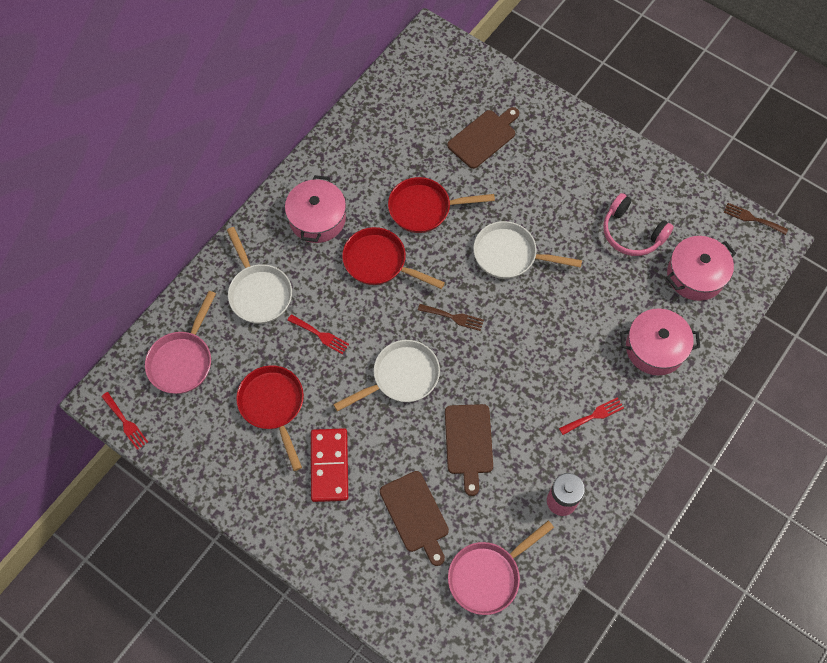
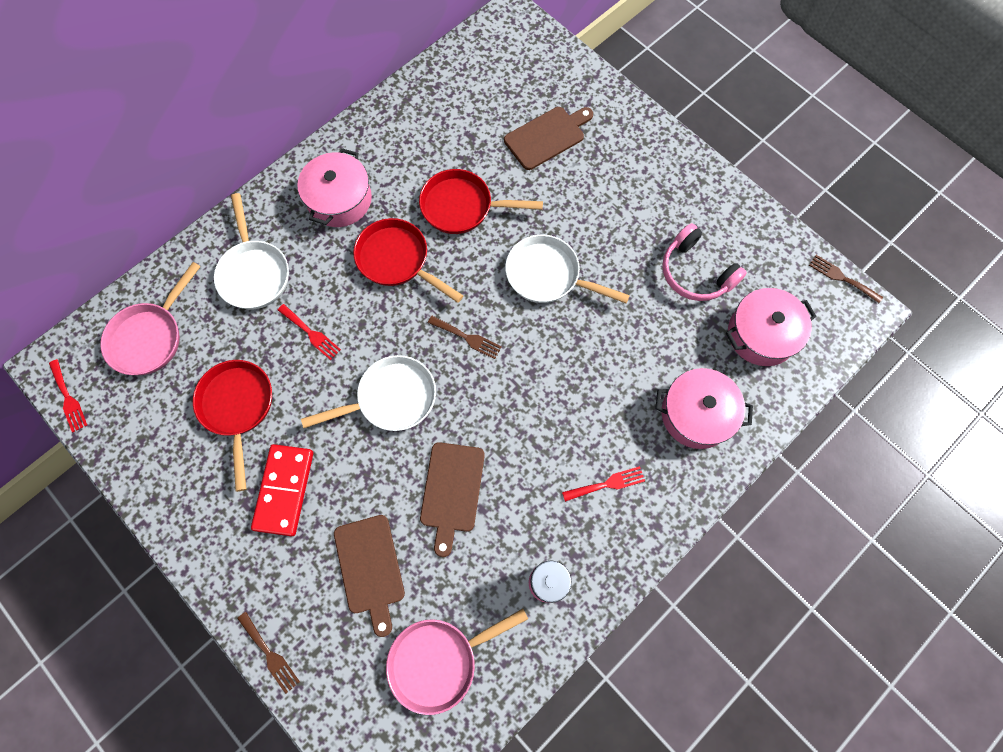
camera: 10 degrees right, 5 degrees up
none -> brown fork [237,612,300,694]

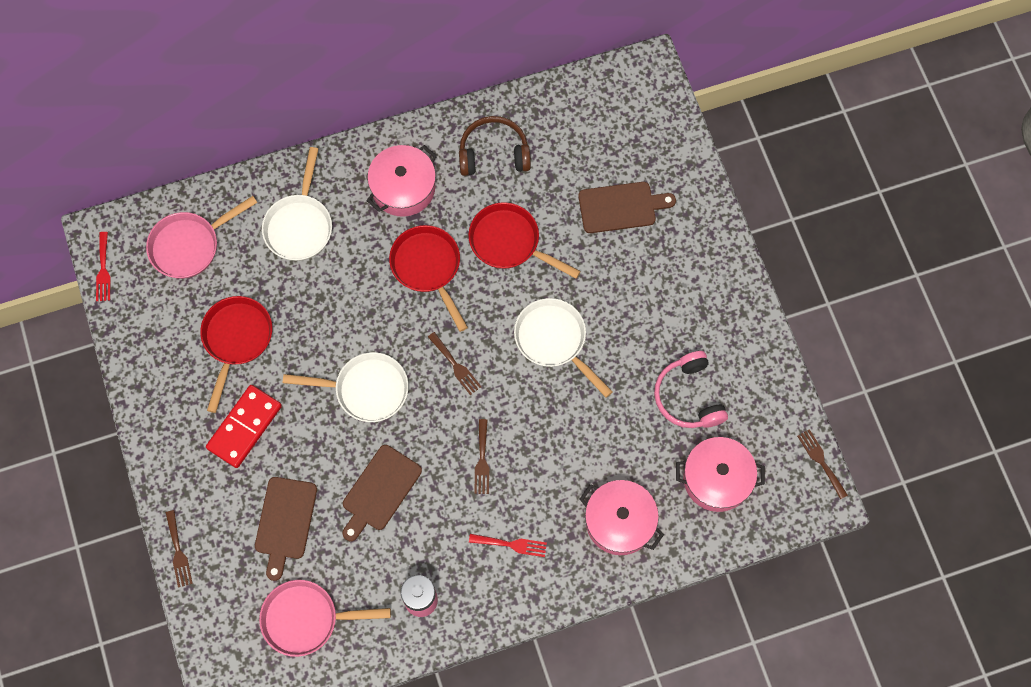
camera: 25 degrees right, 0 degrees up
red fork [278,304,341,360] -> none
none -> brown headphones [459,116,531,176]
none -> brown fork [474,419,489,494]

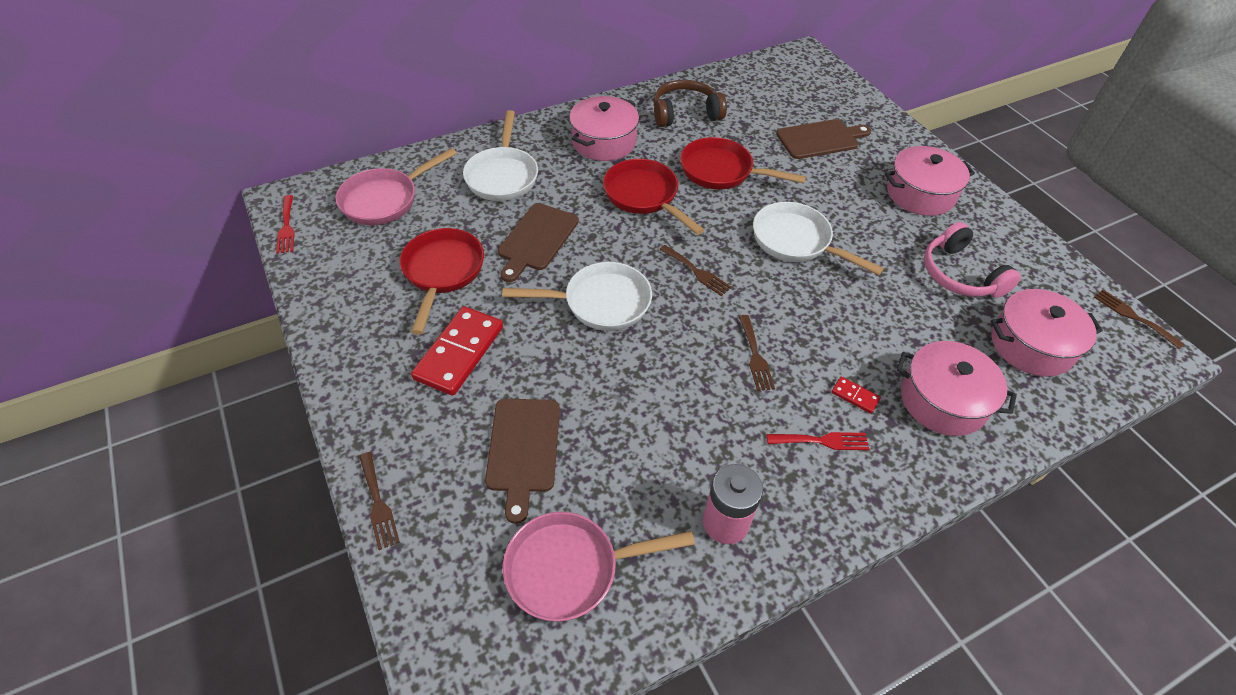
camera: 10 degrees left, 20 degrees down
brown cutting board [343,445,422,541] -> brown cutting board moved to [498,203,579,282]
none -> red domino [831,377,881,414]
none -> pink pot [885,146,975,216]

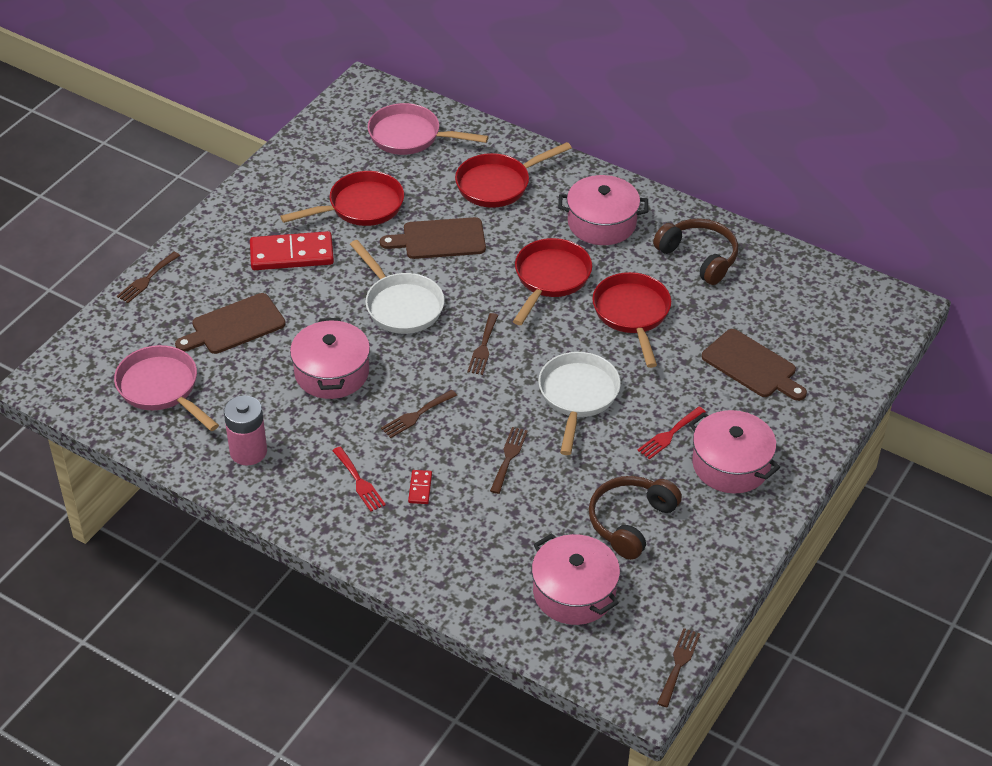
camera: 60 degrees right, 5 degrees down
red fork [276,195,295,254] -> red fork moved to [638,407,706,460]
white pan [463,110,538,201] -> red pan [455,142,572,208]
pink pot [896,341,1017,436] -> pink pot moved to [290,318,370,399]
pink headphones [924,222,1021,298] -> brown headphones [589,476,682,560]
none -> brown fork [490,427,528,494]

